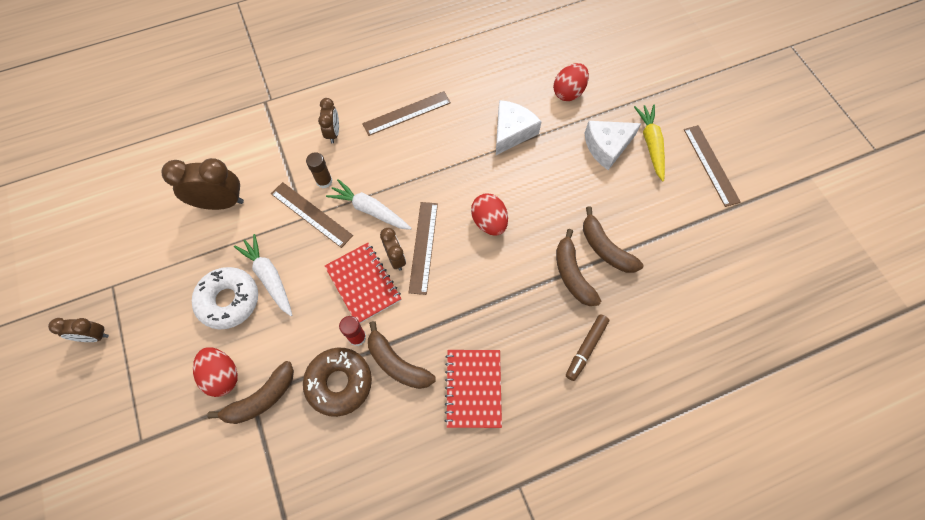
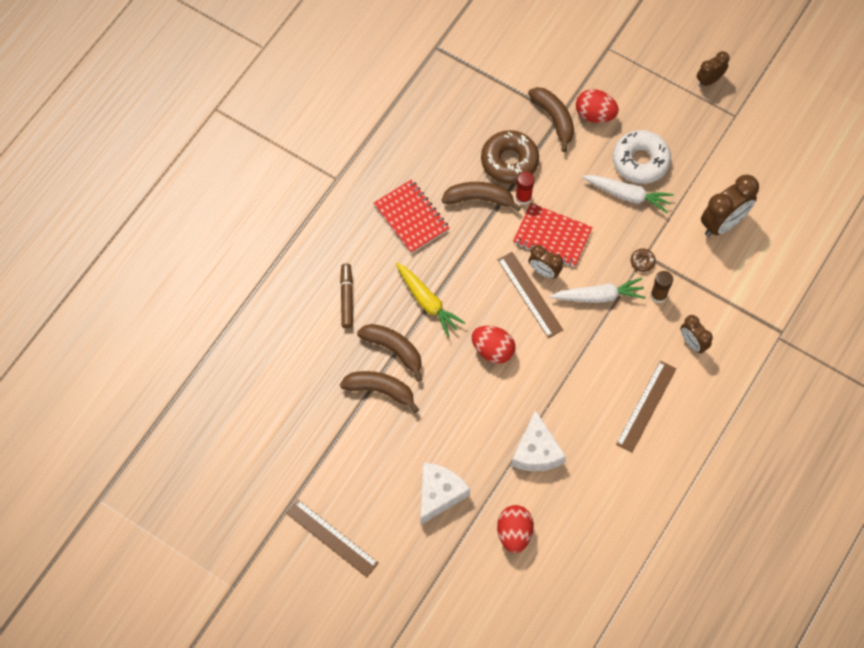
camera: 145 degrees right, 0 degrees up
brown banana [207,361,294,424] -> brown banana turned 135 degrees clockwise [528,87,574,152]
brown ruler [271,182,353,248] -> brown donut [631,248,656,272]
yellow carrot [634,105,665,181] -> yellow carrot moved to [396,263,465,337]

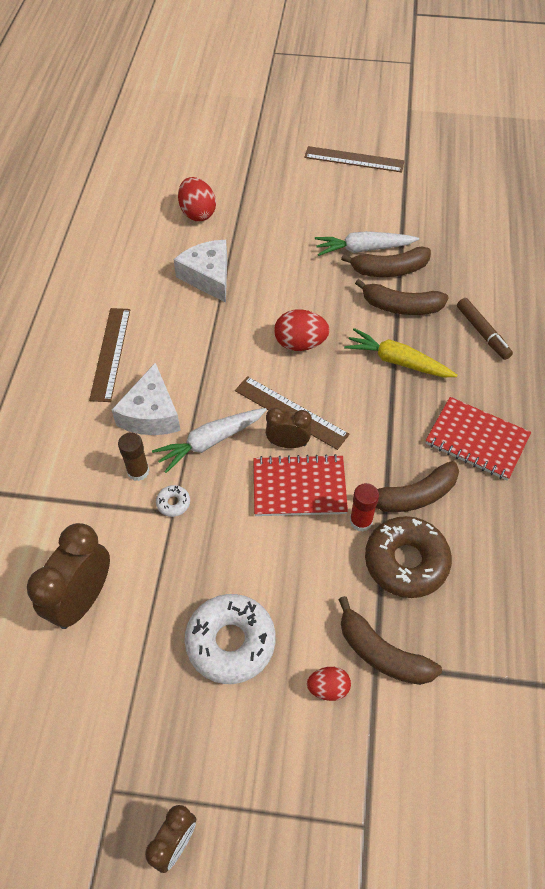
camera: 155 degrees right, 10 degrees down
white cheese [420,462,470,524] -> white cheese moved to [112,363,181,435]
red egg [576,89,619,123] -> red egg [307,667,351,701], size x0.62
white carrot [582,175,674,213] -> white carrot moved to [315,231,419,256]
brown donut [631,248,656,272] -> white donut [156,485,190,517]
brown clock [680,315,713,354] -> none

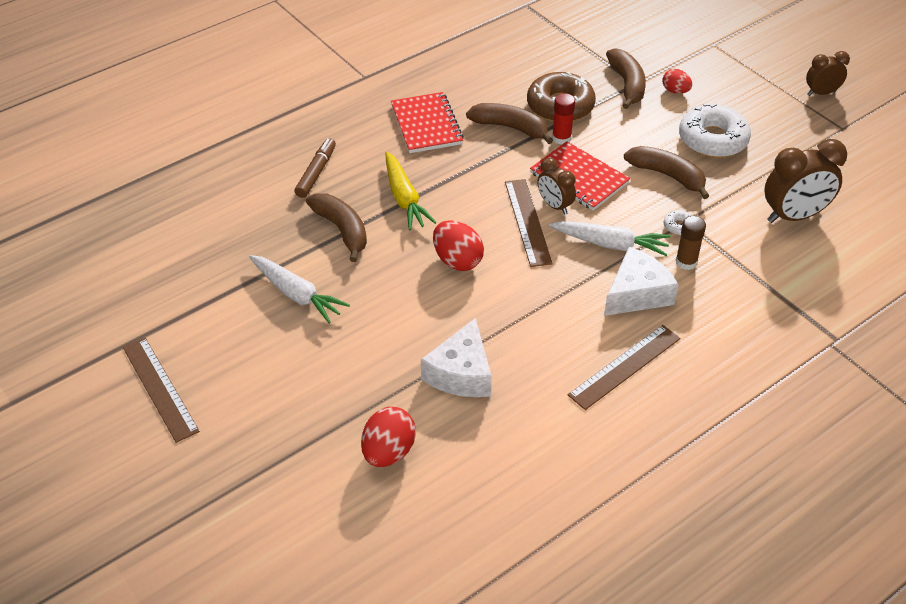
camera: 135 degrees left, 10 degrees down
brown banana [341,246,431,277] -> brown banana moved to [624,146,709,199]

